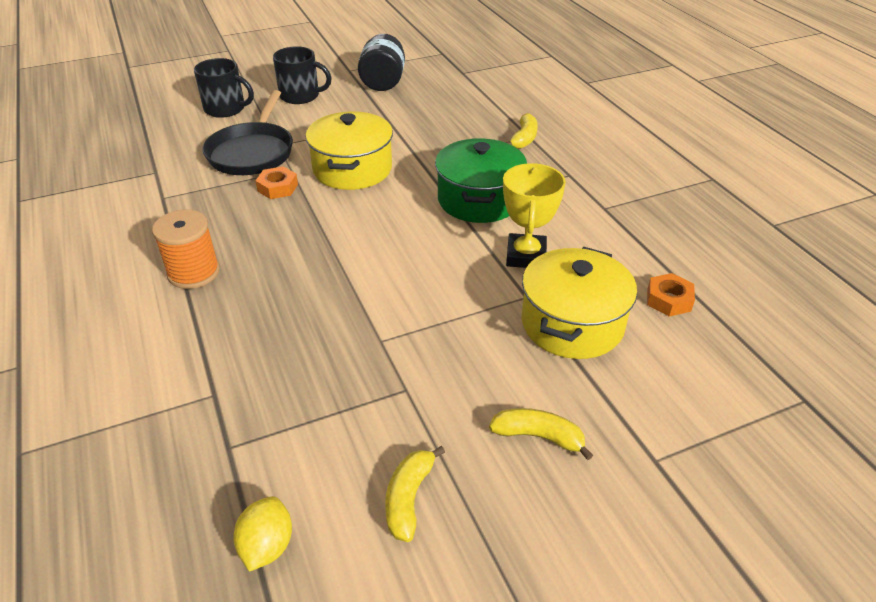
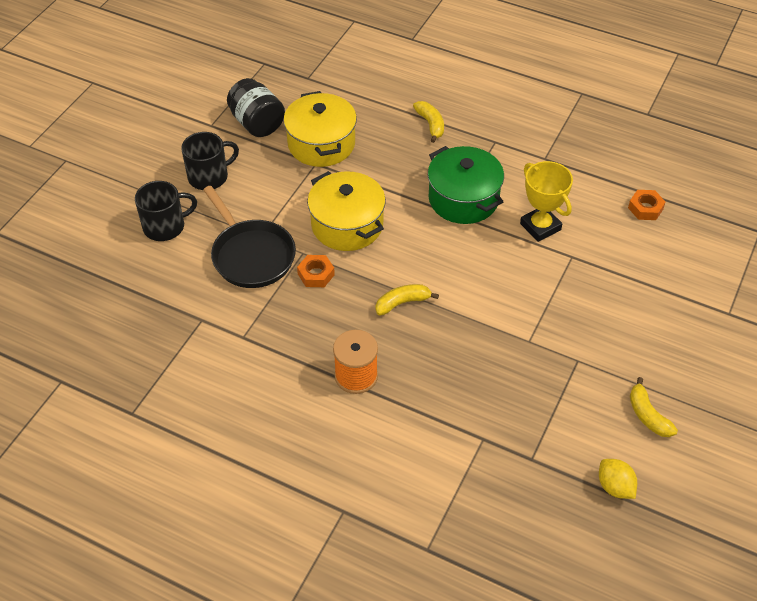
camera: 40 degrees left, 10 degrees up
yellow banana [489,408,593,460] -> yellow banana moved to [376,284,439,316]
yellow pot [521,247,637,359] -> yellow pot moved to [283,91,357,167]

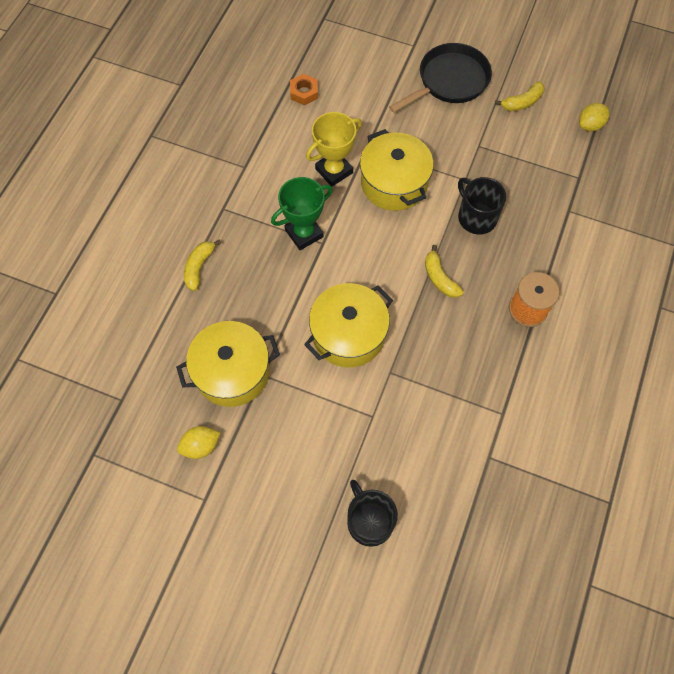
camera: 95 degrees left, 15 degrees up
black mug [181,132,239,190] -> black mug moved to [458,177,506,235]
black pan [203,186,296,288] -> black pan moved to [389,43,492,113]
black jar [227,78,285,137] -> yellow lemon [177,426,220,459]
orange nut [297,255,335,287] -> none
yellow banana [413,101,444,143] -> yellow banana turned 45 degrees counterclockwise [184,240,221,291]
green pot [428,146,504,224] -> green trophy [271,177,333,250]
none -> yellow pot [360,129,434,211]

